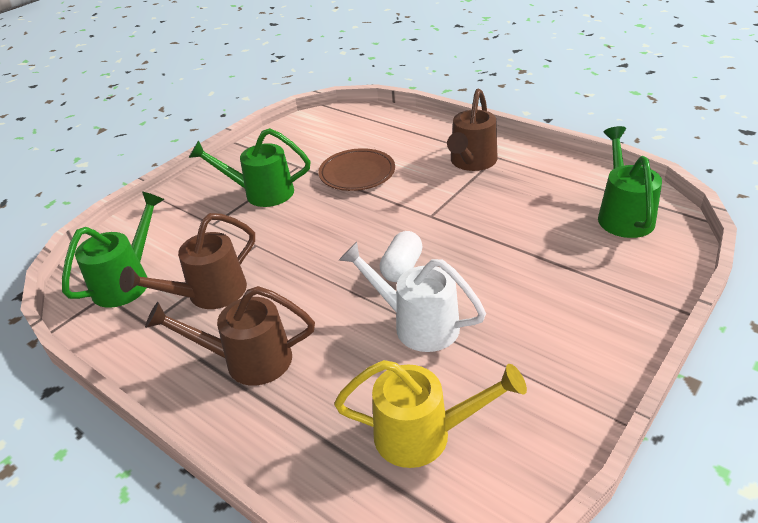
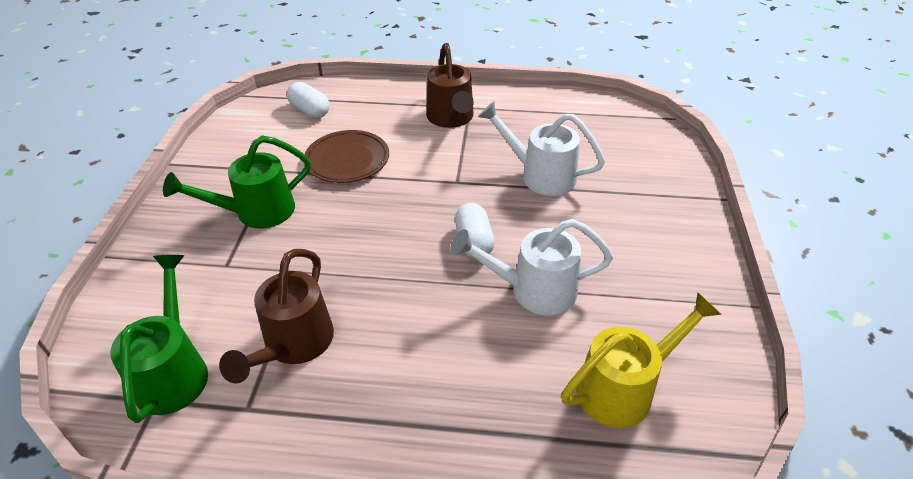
camera: 35 degrees left, 5 degrees up
brown watering can [145,286,315,386] -> none
green watering can [598,126,662,238] -> none
none -> white capsule [287,82,330,118]
none -> white watering can [478,102,605,196]

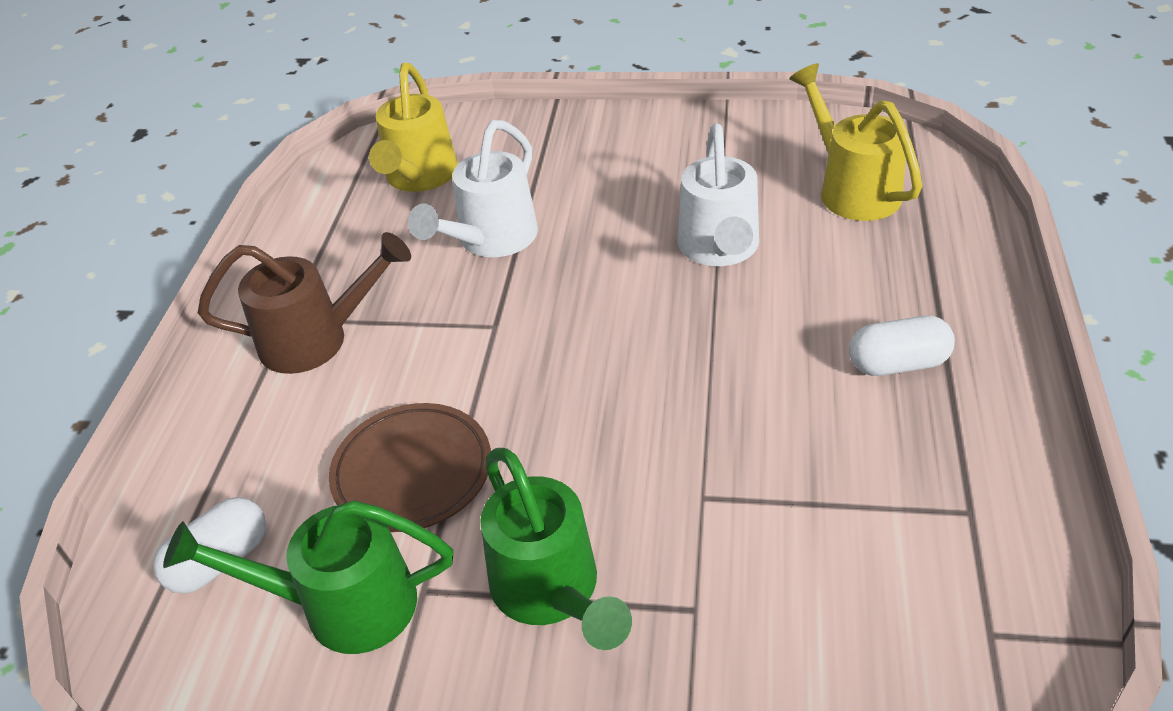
camera: 85 degrees left, 0 degrees up
green watering can [110,255,208,423] -> green watering can moved to [163,500,454,654]
brown watering can [219,249,334,384] -> none
white capsule [455,203,495,258] -> white capsule moved to [849,316,955,376]
none -> yellow watering can [369,63,458,192]

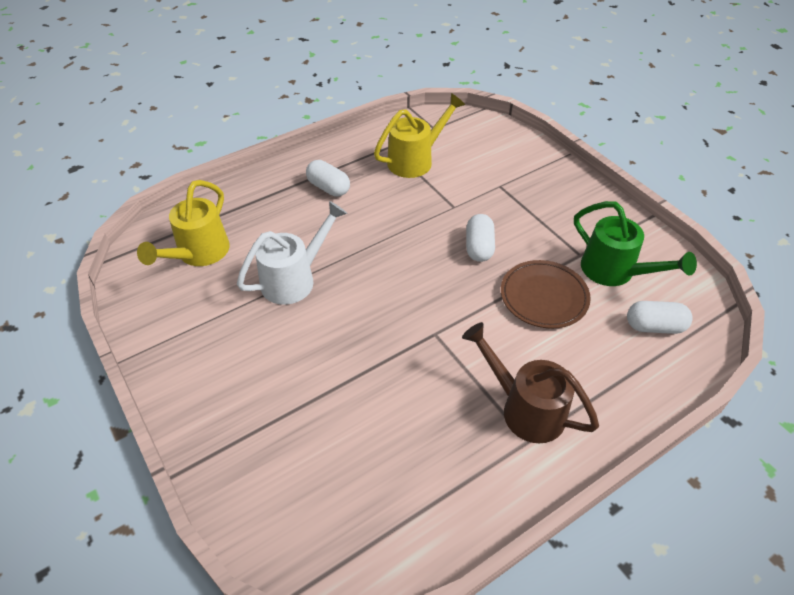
camera: 135 degrees left, 5 degrees up
yellow watering can [369,63,458,192] -> yellow watering can moved to [374,93,465,178]
white watering can [408,120,538,257] -> none
green watering can [480,448,632,650] -> none
none -> white capsule [466,214,495,262]

